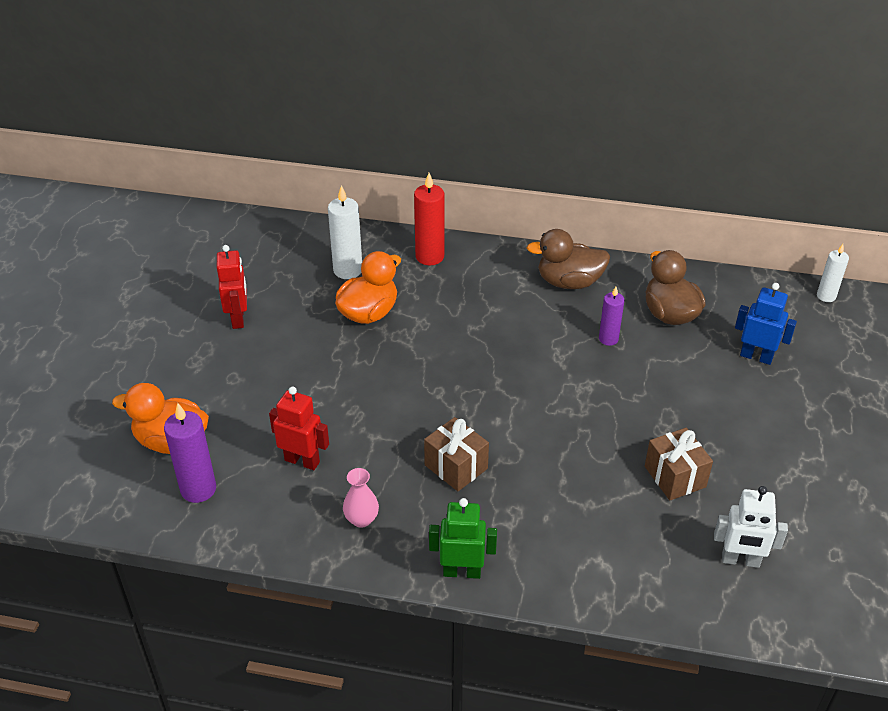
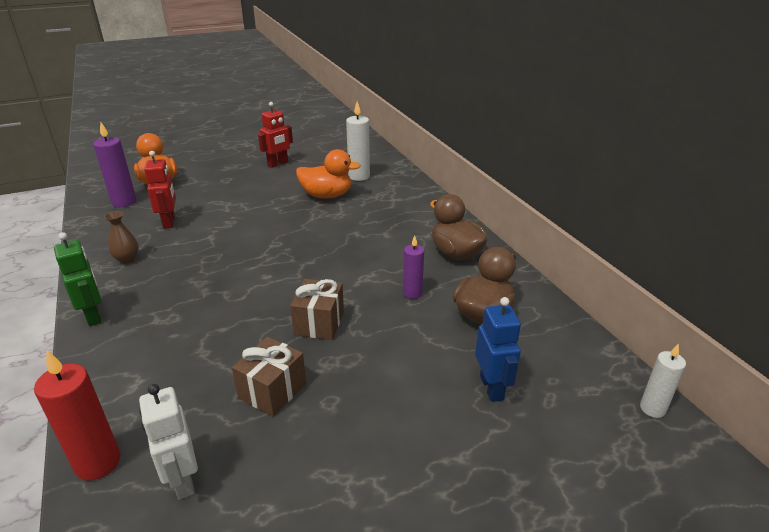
camera: 55 degrees right, 10 degrees down
pink vase [343,468,379,528] -> brown vase [104,211,139,264]
red candle [414,173,444,265] -> red candle moved to [34,350,120,480]
brown gift [424,417,489,491] -> brown gift moved to [290,279,344,340]

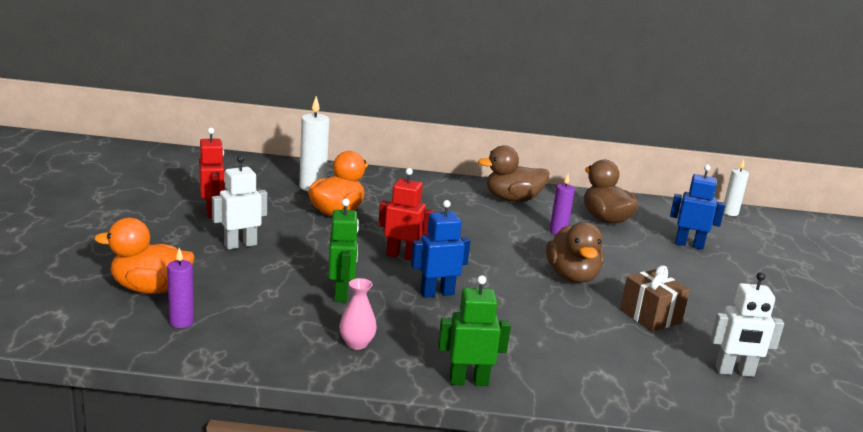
camera: 65 degrees left, 10 degrees down
red candle [34,350,120,480] -> none
purple candle [93,122,136,207] -> purple candle [167,248,194,328], size x0.64
brown vase [104,211,139,264] -> pink vase [339,278,377,350]
red robot [144,151,176,229] -> red robot moved to [378,168,434,260]
brown gift [290,279,344,340] -> brown duck [546,222,604,283]
none -> white robot [212,156,267,250]
none -> green robot [328,198,359,302]
none -> blue robot [411,200,470,298]

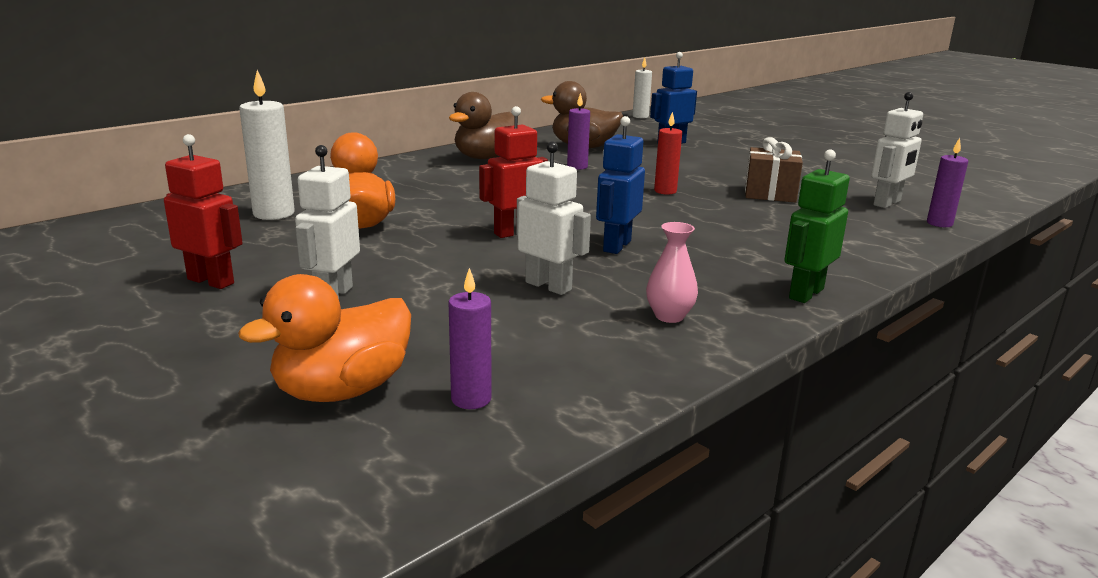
camera: 45 degrees left, 0 degrees up
green robot [328,198,359,302] -> white robot [516,141,591,295]
brown duck [546,222,604,283] -> red candle [654,111,682,195]
none -> purple candle [927,138,968,227]

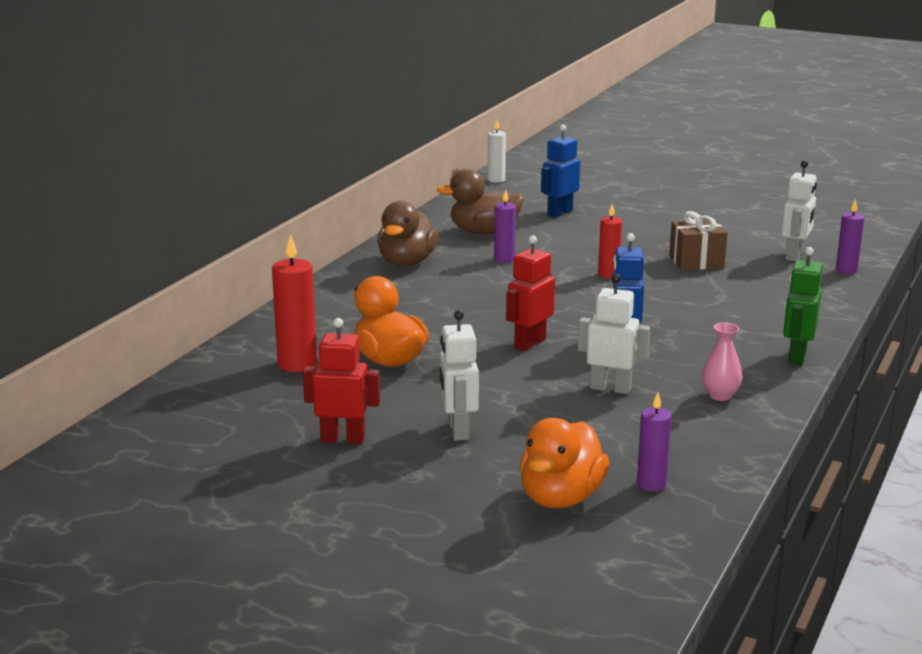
camera: 20 degrees left, 0 degrees up
white candle [239,70,295,220] -> red candle [272,234,317,372]

